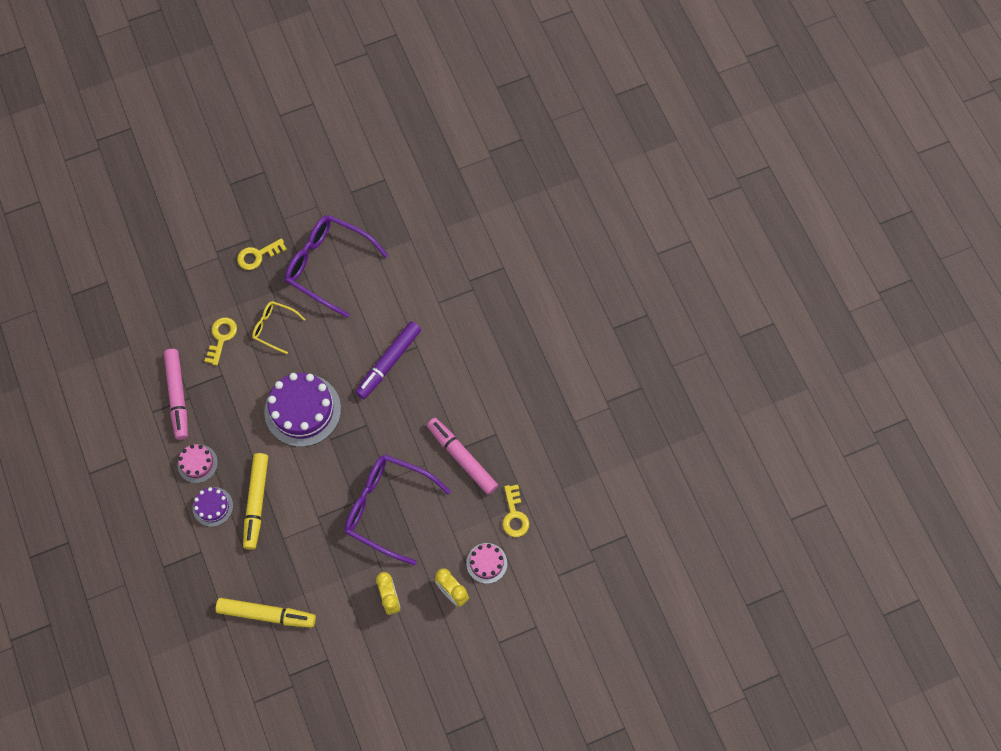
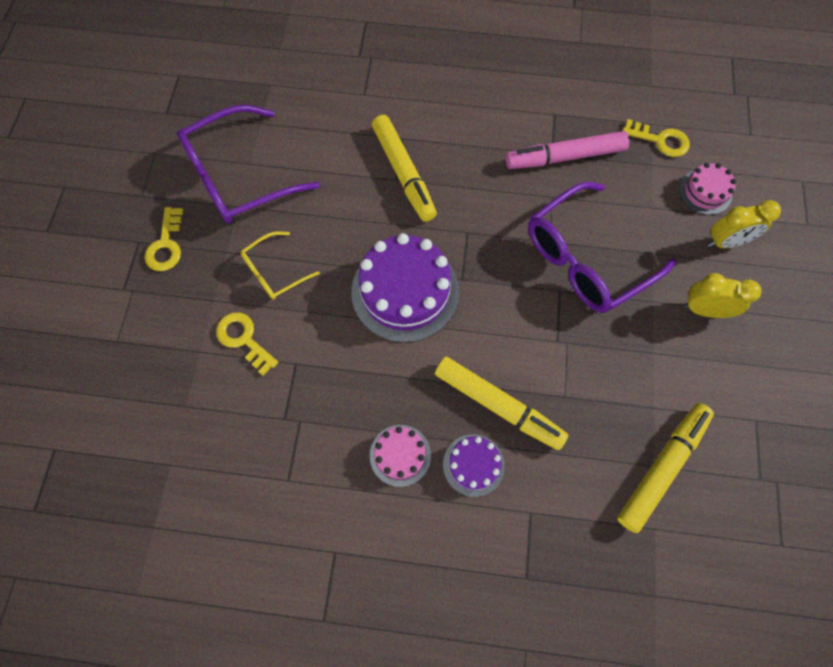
camera: 60 degrees left, 0 degrees up
pink marker [164,349,188,440] -> none
purple marker [355,321,421,399] -> yellow marker [372,115,437,222]

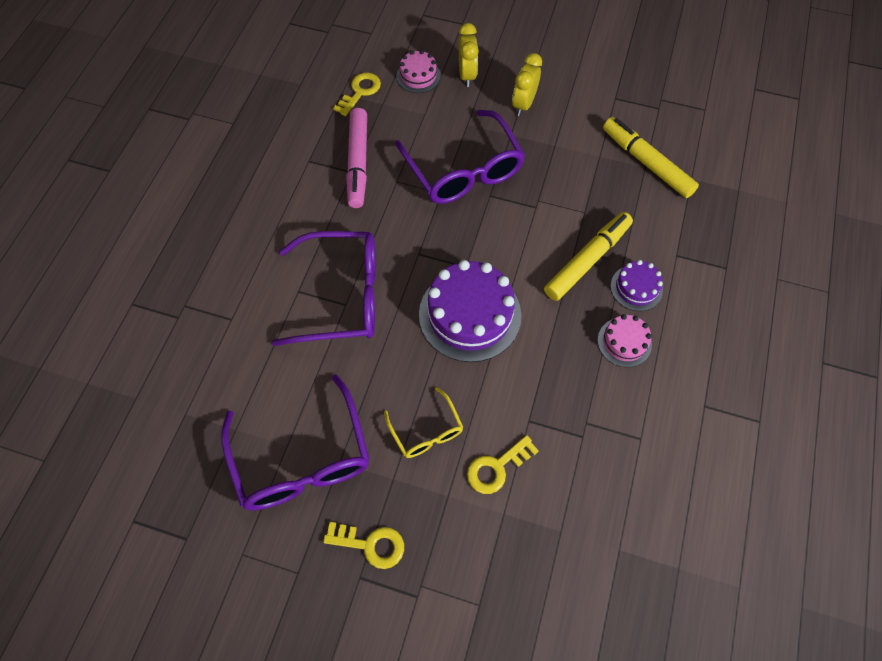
camera: 80 degrees left, 5 degrees down
yellow marker [372,115,437,222] -> purple glasses [272,231,376,346]

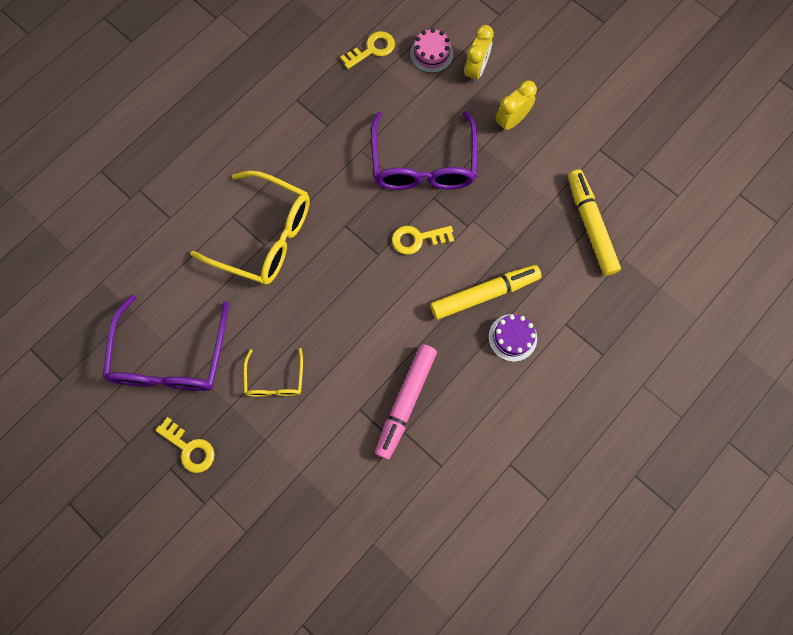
camera: 25 degrees right, 10 degrees up
purple glasses [272,231,376,346] -> yellow glasses [190,171,310,285]
pink marker [346,108,367,208] -> pink marker moved to [375,344,437,460]
purple cake [419,260,521,362] -> none
yellow key [467,435,539,494] -> yellow key moved to [392,226,454,255]
pink cake [598,314,652,367] -> none

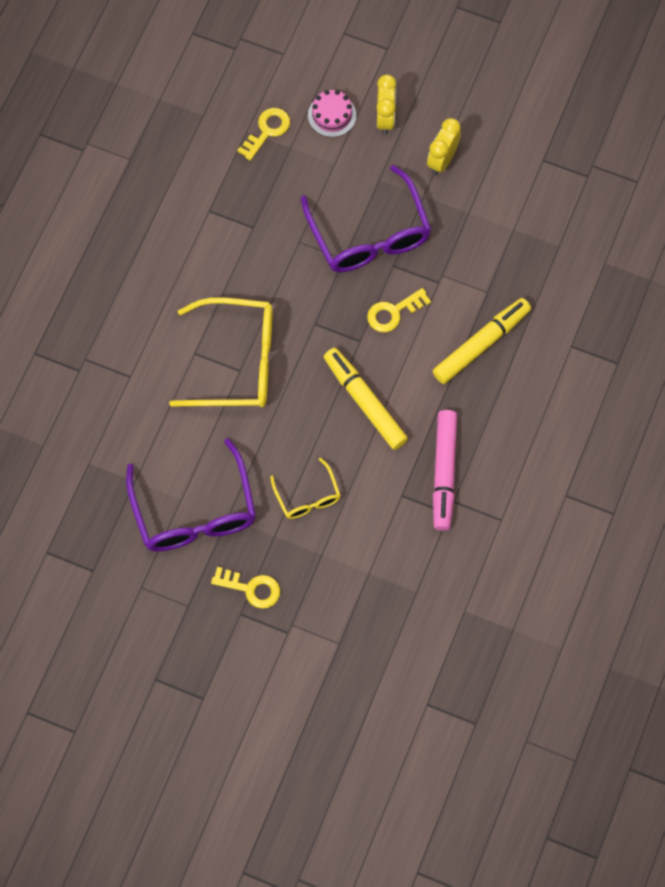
camera: 20 degrees left, 5 degrees down
purple cake [489,314,537,362] -> none
yellow marker [568,169,621,276] -> yellow marker moved to [324,348,408,450]

